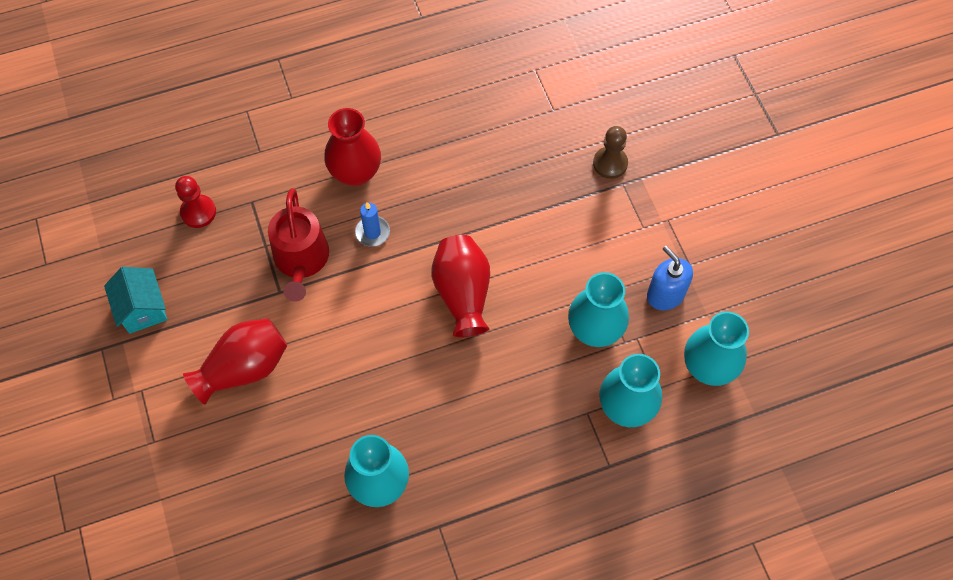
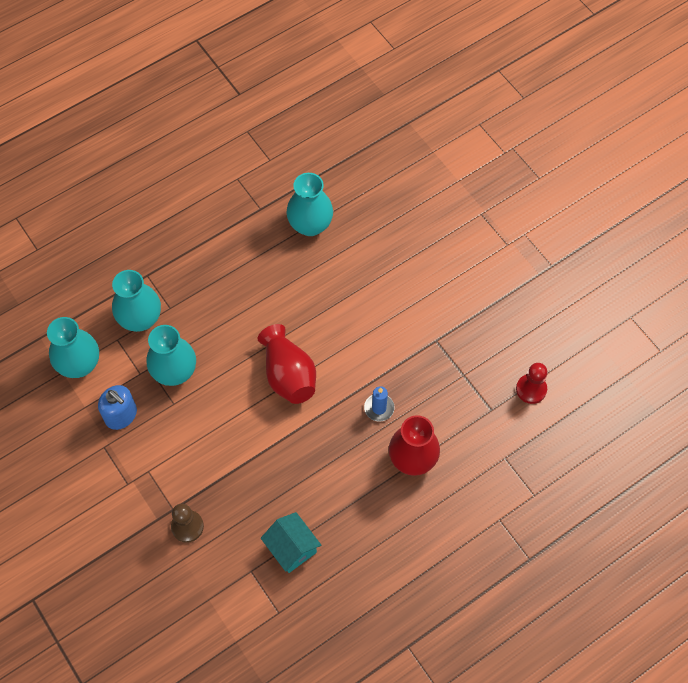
camera: 165 degrees right, 0 degrees up
turquoise house [104,267,167,334] -> turquoise house moved to [261,512,321,573]
red vase [183,318,287,405] -> none
red watering can [268,188,329,302] -> none

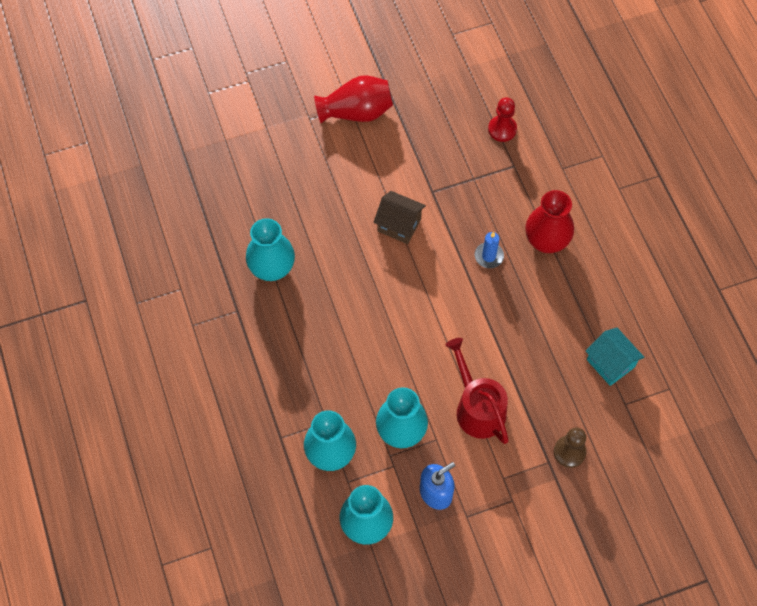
camera: 75 degrees left, 0 degrees up
red vase [258,324,316,404] -> red vase moved to [314,75,393,123]
turquoise house [261,512,321,573] -> turquoise house turned 75 degrees clockwise [586,328,644,386]
none -> brown house [373,191,426,244]
none -> red watering can [445,338,509,444]

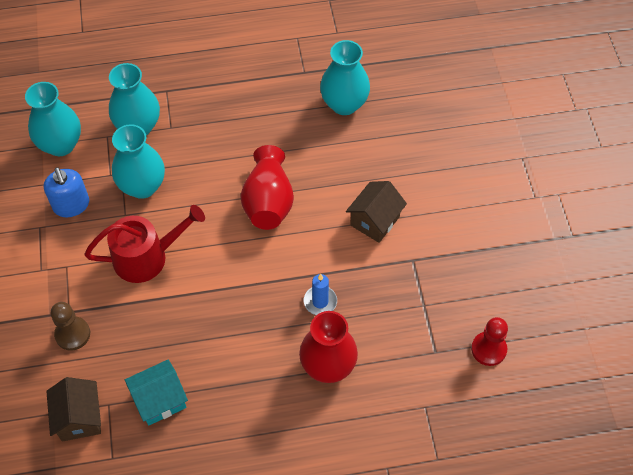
camera: 100 degrees right, 5 degrees down
red vase [314,75,393,123] -> red vase moved to [241,145,294,230]
none -> brown house [46,377,101,442]

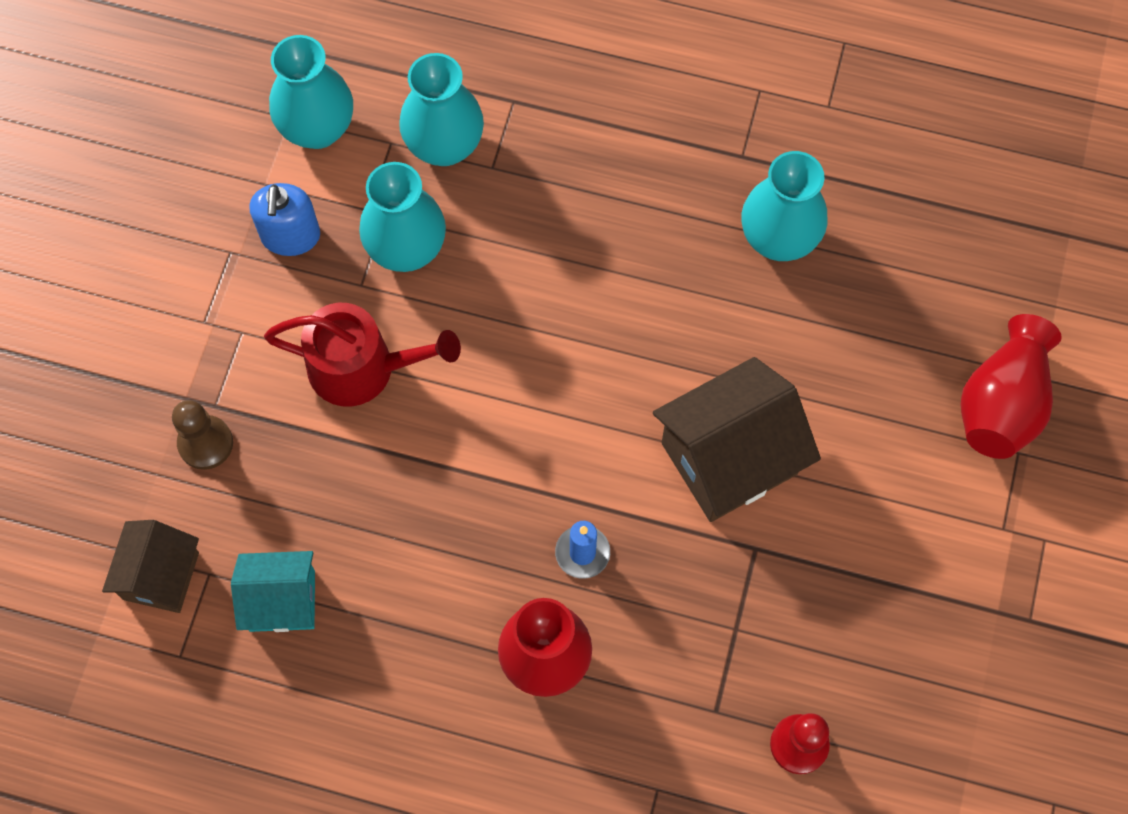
camera: 25 degrees right, 10 degrees up
red vase [241,145,294,230] -> red vase moved to [961,314,1062,459]
brown house [346,181,407,243] -> brown house [653,357,821,522], size x1.64

